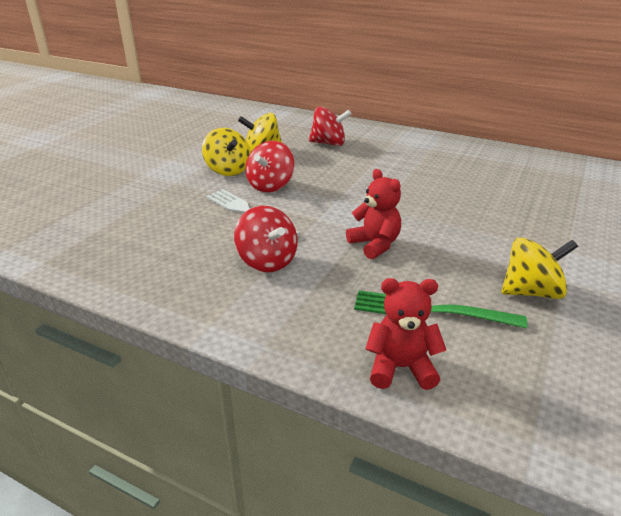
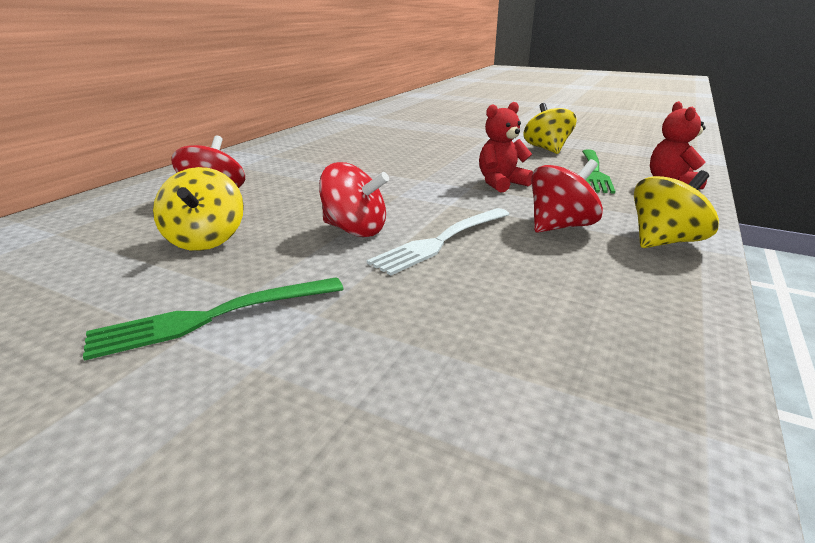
camera: 90 degrees left, 5 degrees down
yellow spinning top [202,128,251,176] -> yellow spinning top moved to [634,170,719,248]
none -> green fork [83,277,344,361]

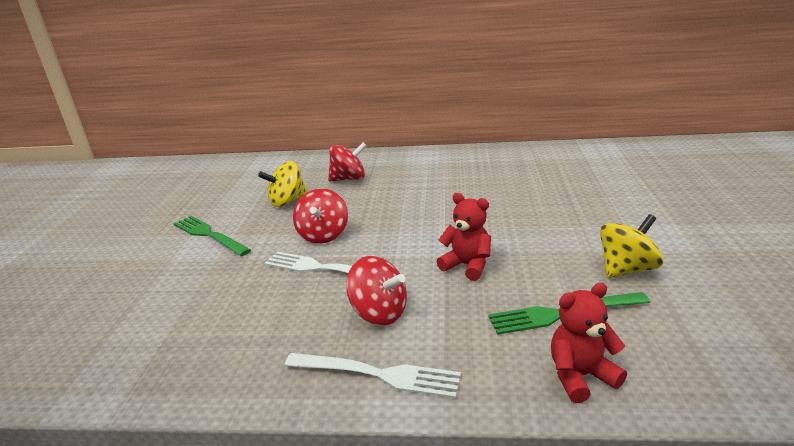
camera: 70 degrees right, 0 degrees up
yellow spinning top [634,170,719,248] -> white fork [284,353,461,399]

